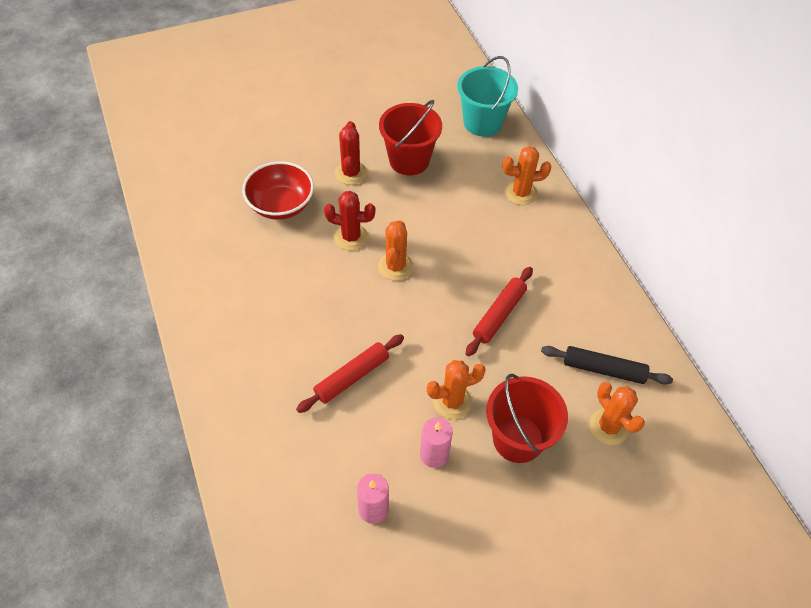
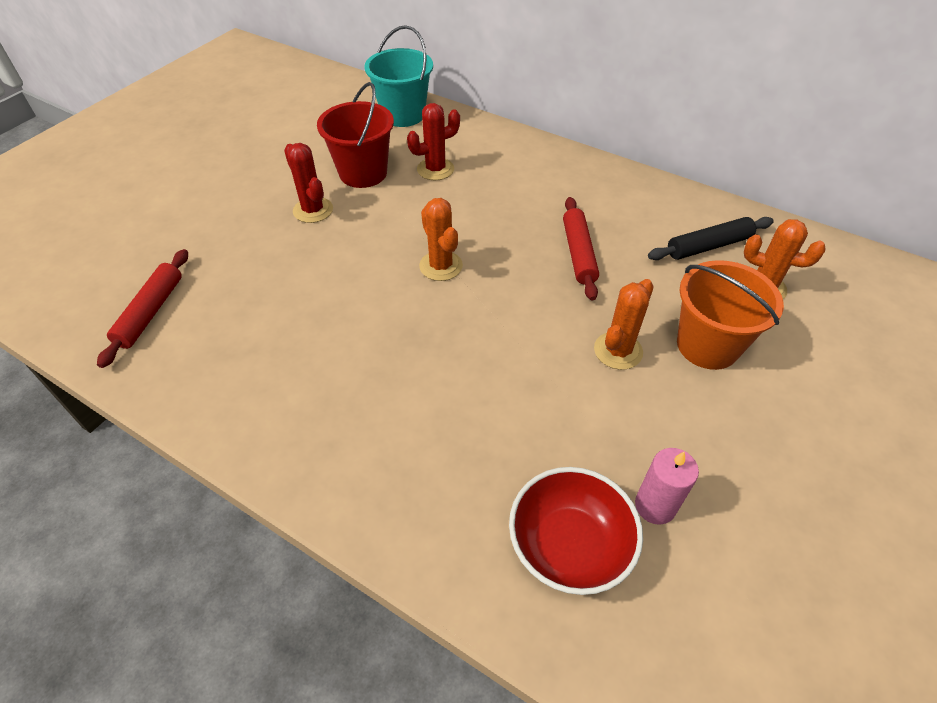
camera: 35 degrees left, 5 degrees down
red bowl [242,161,314,220] -> red bowl moved to [509,467,643,595]
red rolling pin [296,334,404,413] -> red rolling pin moved to [97,249,188,368]
red cactus [324,191,375,250] -> red cactus moved to [407,103,460,180]
pink candle [420,417,453,468] -> none
red bucket [486,374,568,463] -> orange bucket [677,260,784,370]
orange cactus [503,146,552,205] -> none

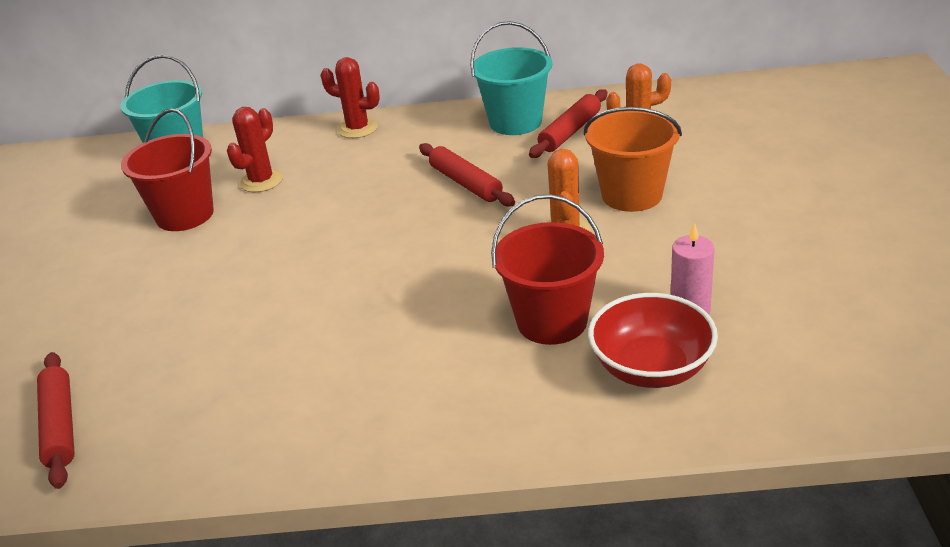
camera: 30 degrees left, 15 degrees down
red cactus [284,143,333,223] -> red cactus moved to [321,57,380,138]
orange cactus [419,198,463,281] -> none
black rolling pin [648,217,774,260] -> red rolling pin [529,89,607,158]
none -> turquoise bucket [470,21,552,135]
none -> red bucket [491,194,604,345]

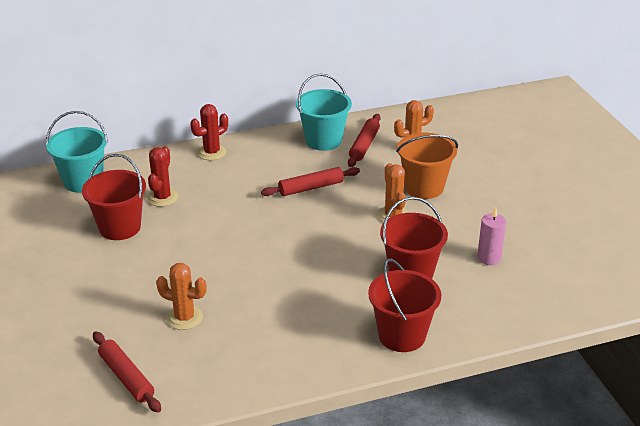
camera: 20 degrees left, 0 degrees up
red cactus [321,57,380,138] -> red cactus turned 45 degrees counterclockwise [190,104,228,160]
red rolling pin [419,143,515,207] -> red rolling pin turned 60 degrees counterclockwise [261,167,360,196]
red bowl [588,293,718,388] -> none
none -> orange cactus [156,263,207,330]
none -> red bucket [368,258,441,352]

